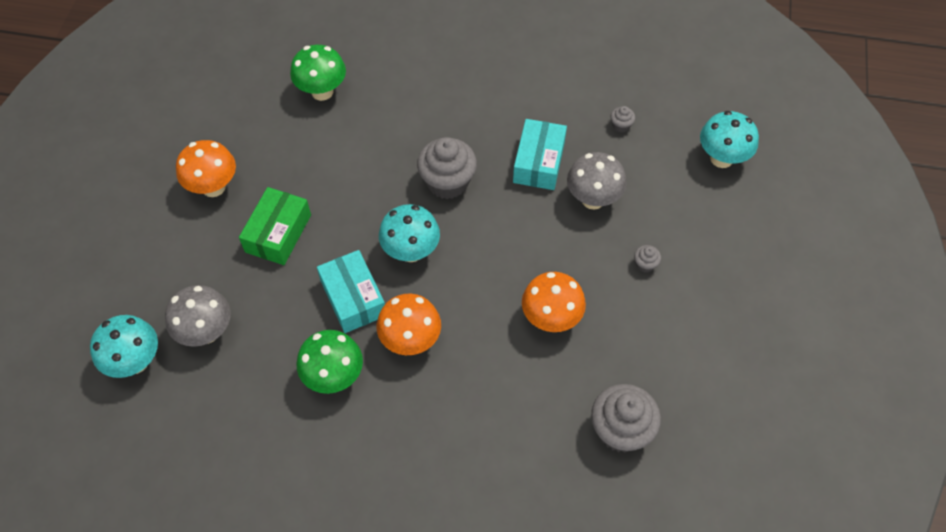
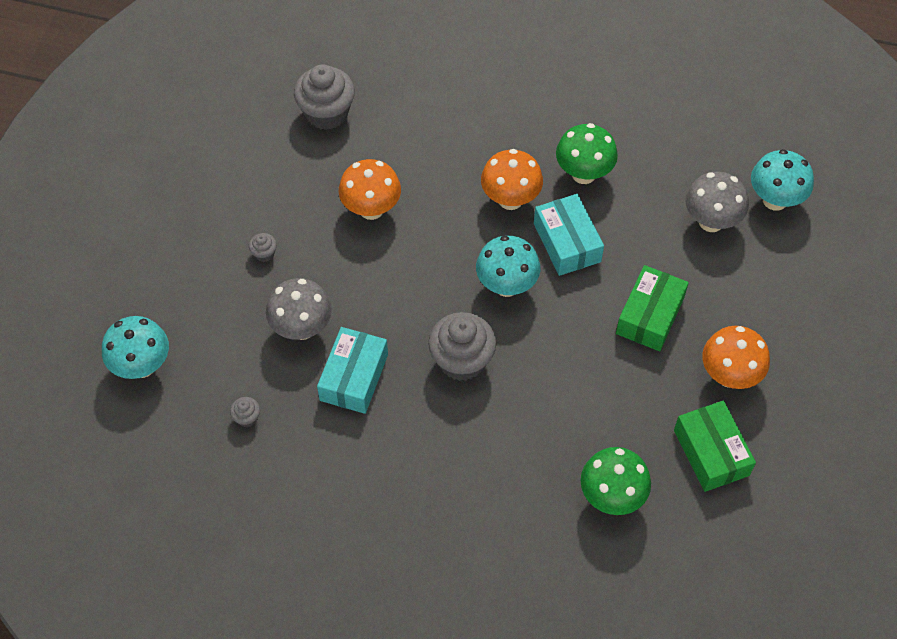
camera: 175 degrees left, 0 degrees up
none -> green box [674,401,756,492]

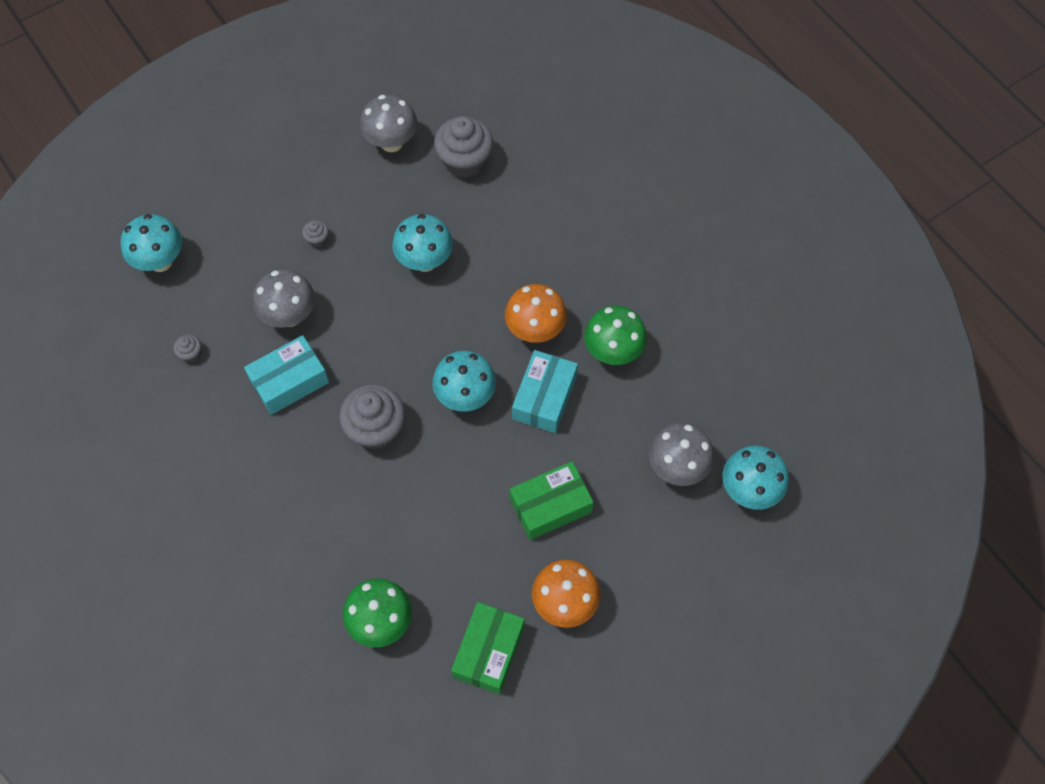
camera: 40 degrees right, 5 degrees up
orange mushroom [339,159,401,220] -> turquoise mushroom [392,214,453,272]
none -> grey mushroom [360,95,417,152]

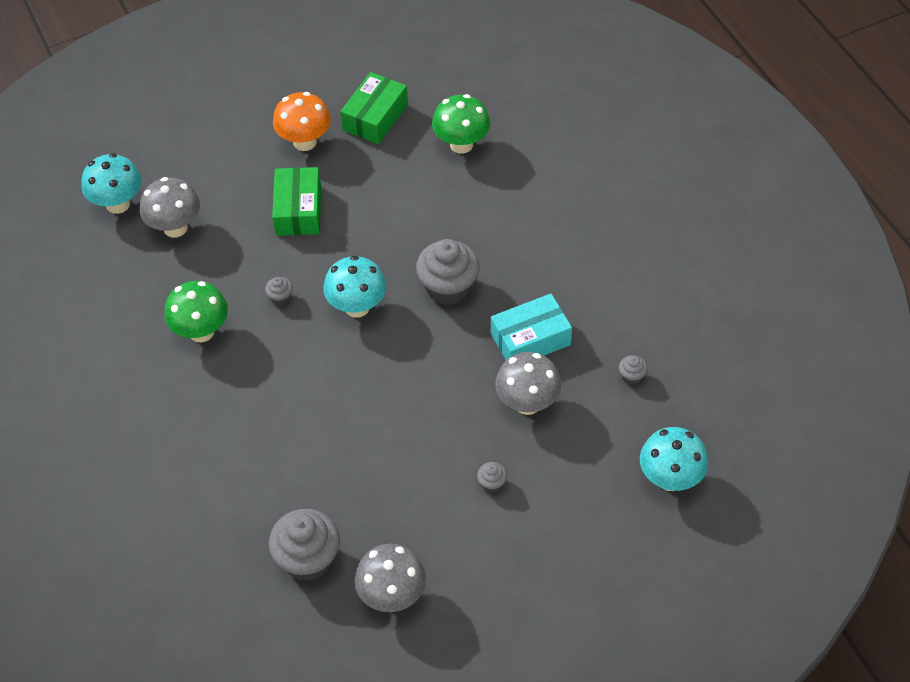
camera: 170 degrees left, 10 degrees down
turquoise mushroom [392,214,453,272] -> none
orange mushroom [505,284,567,343] -> none
green box [510,461,594,540] -> green box turned 75 degrees counterclockwise [272,167,321,236]
turquoise box [512,350,578,433] -> grey cupcake [265,277,293,306]

